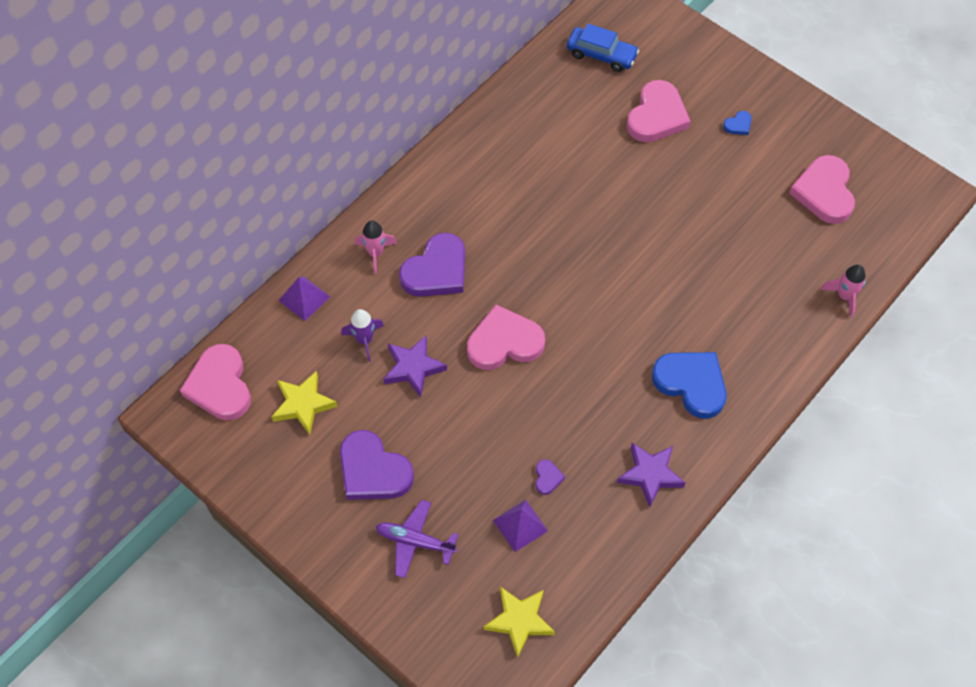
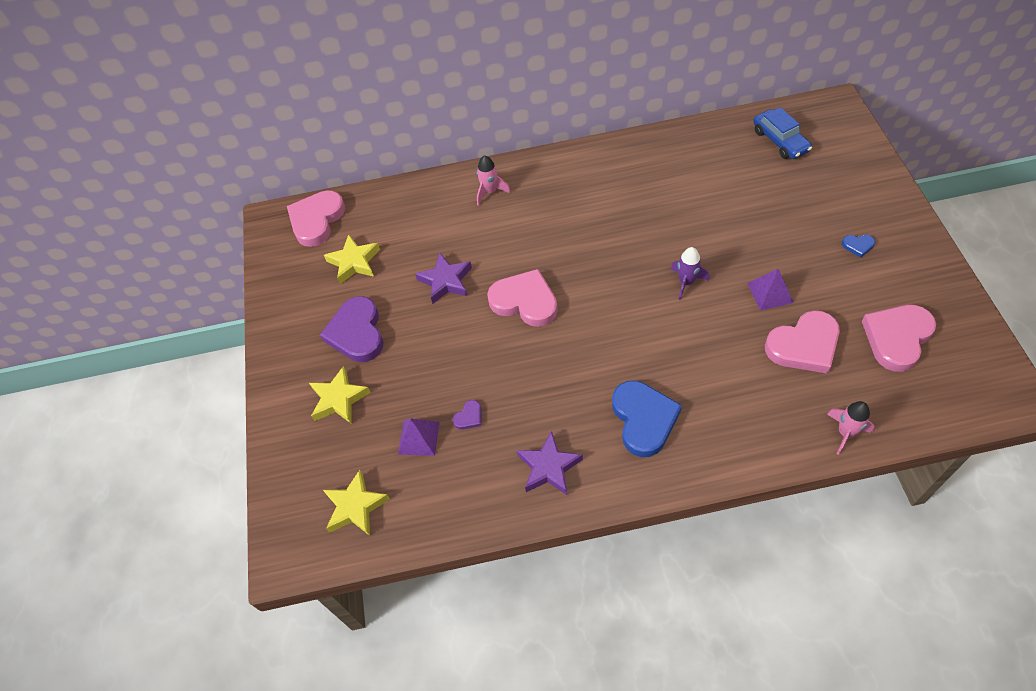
camera: 45 degrees right, 5 degrees down
purple pyramid [278,276,330,321] -> purple pyramid moved to [747,269,794,311]
purple rocket [341,309,384,362] -> purple rocket moved to [671,247,709,300]
purple plane [376,500,458,578] -> yellow star [309,366,371,423]
purple heart [399,233,465,297] -> none
pink heart [627,80,691,142] -> pink heart moved to [765,310,840,374]

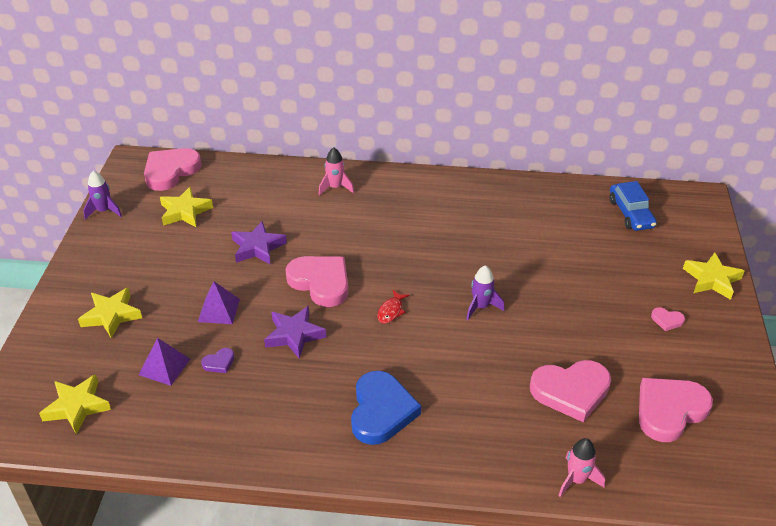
camera: 10 degrees right, 15 degrees down
purple heart [320,296,384,362] -> none
purple star [517,431,583,495] -> purple star moved to [264,306,327,359]
purple pyramid [747,269,794,311] -> purple pyramid moved to [198,282,240,324]
blue heart [842,235,875,258] -> pink heart [651,307,685,331]
none -> purple rocket [83,170,122,219]
none -> red fish [377,290,409,324]
none -> yellow star [683,252,745,300]

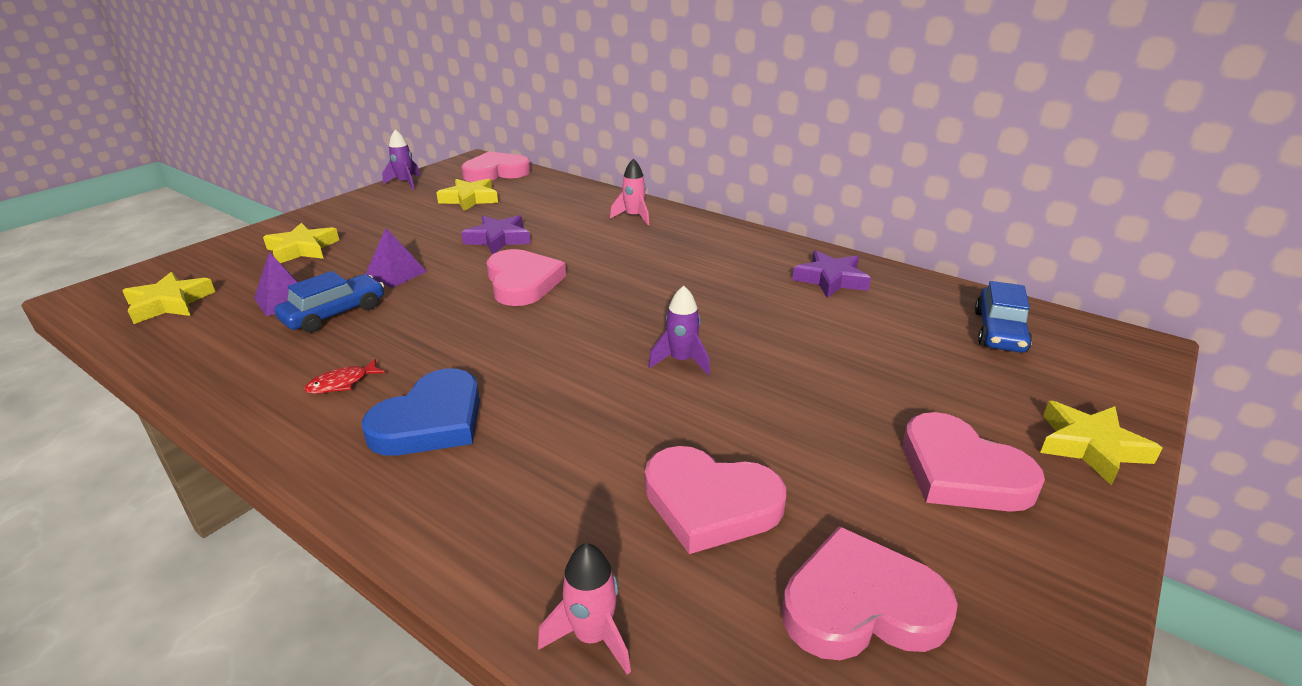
camera: 30 degrees right, 10 degrees down
purple heart [201,348,235,373] -> blue car [275,271,384,333]
purple star [264,306,327,359] -> purple star moved to [792,250,871,298]
red fish [377,290,409,324] -> red fish moved to [304,359,385,394]
pink heart [651,307,685,331] -> pink heart [903,412,1045,512], size x2.32

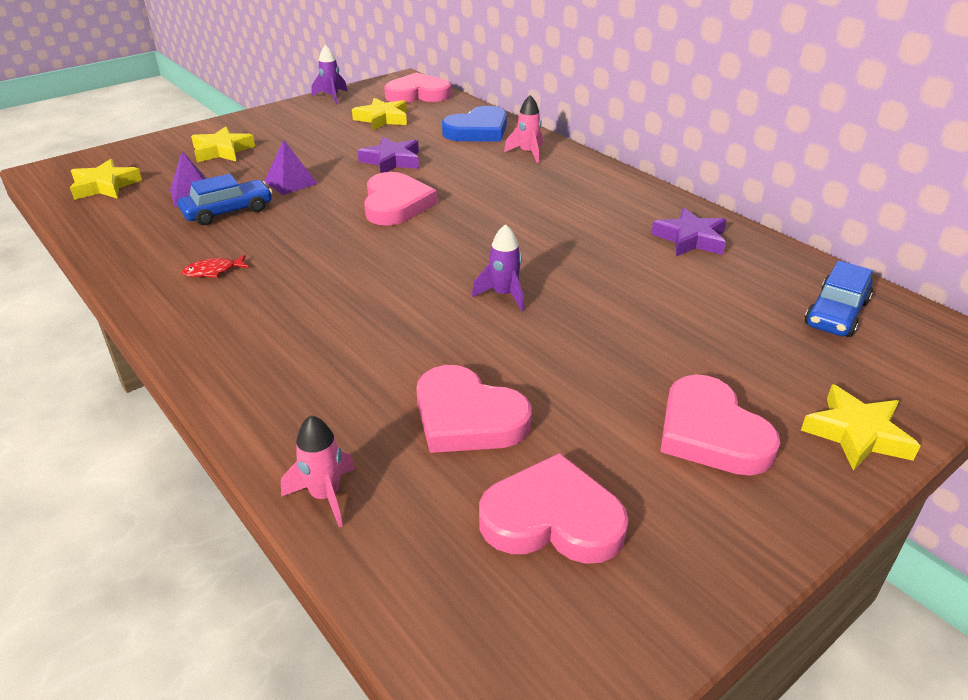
camera: 15 degrees right, 5 degrees up
blue heart [362,368,480,456] -> blue heart moved to [442,106,507,142]

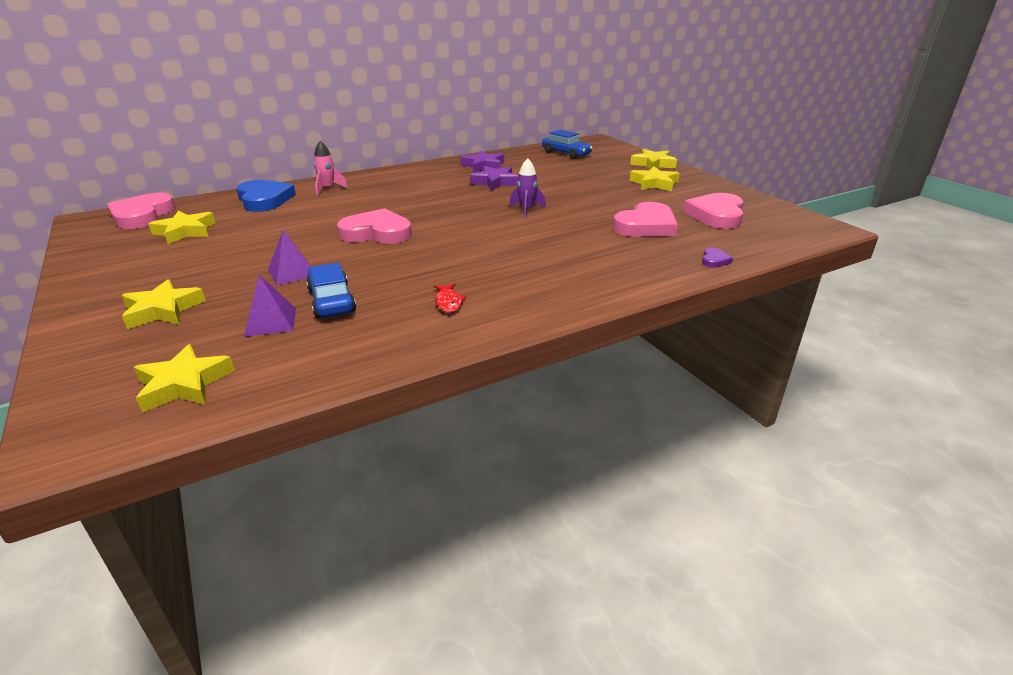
camera: 80 degrees left, 5 degrees down
pink rocket [281,415,355,527] -> purple heart [702,248,733,268]
purple rocket [312,44,348,104] -> none
purple star [358,137,419,173] -> purple star moved to [470,166,518,191]
pink heart [660,375,780,476] -> yellow star [630,167,680,191]

